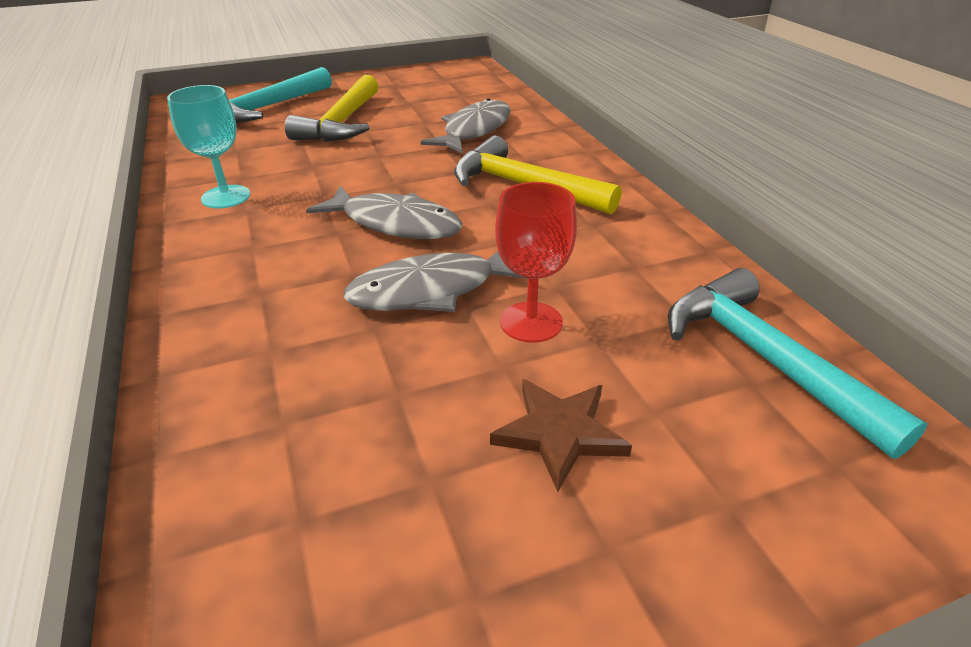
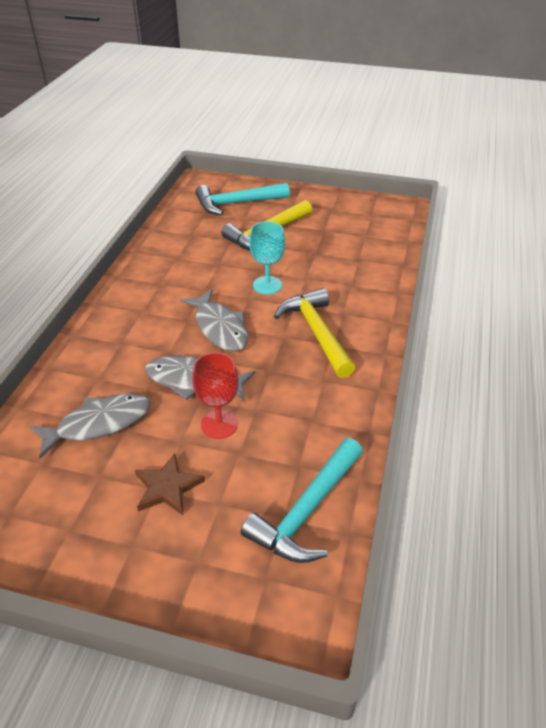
camera: 35 degrees right, 5 degrees up
turquoise goblet [167,85,250,208] -> turquoise goblet moved to [249,221,285,294]
grey fish [421,98,510,154] -> grey fish moved to [30,393,150,458]
turquoise hammer [668,268,928,459] -> turquoise hammer turned 150 degrees counterclockwise [241,438,363,563]

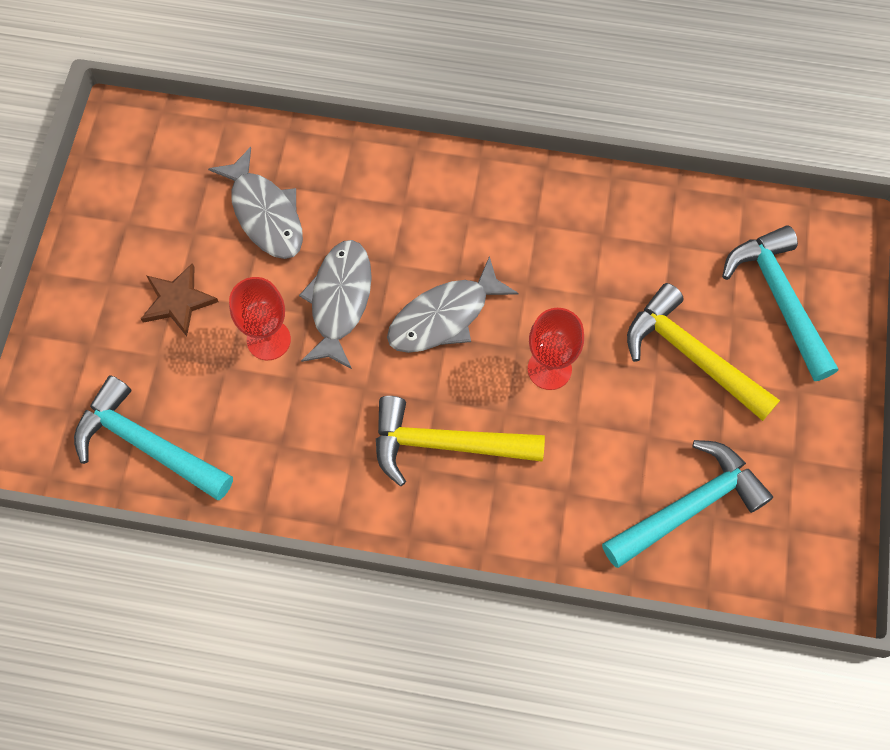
camera: 85 degrees right, 25 degrees up
turquoise goblet [249,221,285,294] -> red goblet [528,308,584,390]
yellow hammer [274,288,355,378] -> yellow hammer turned 150 degrees counterclockwise [376,396,545,486]
none -> turquoise hammer [602,440,773,568]

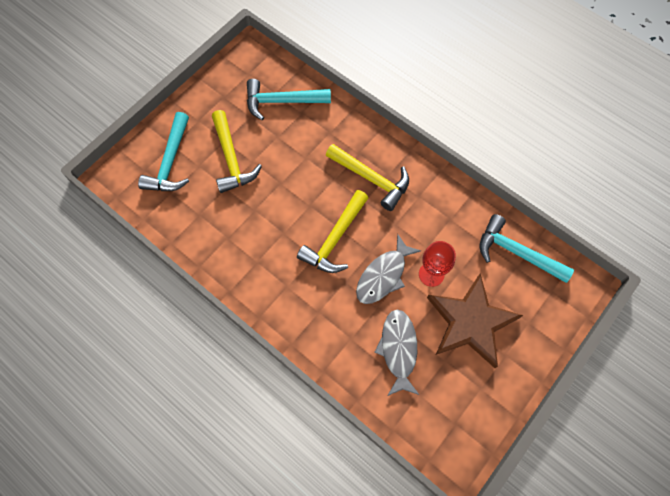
camera: 150 degrees left, 0 degrees up
turquoise hammer [74,375,233,500] -> turquoise hammer turned 150 degrees clockwise [479,214,574,283]
brown star [141,263,219,336] -> brown star [427,274,523,368], size x2.01
grey fish [387,256,519,353] -> yellow hammer [297,190,368,273]
red goblet [528,308,584,390] -> none

